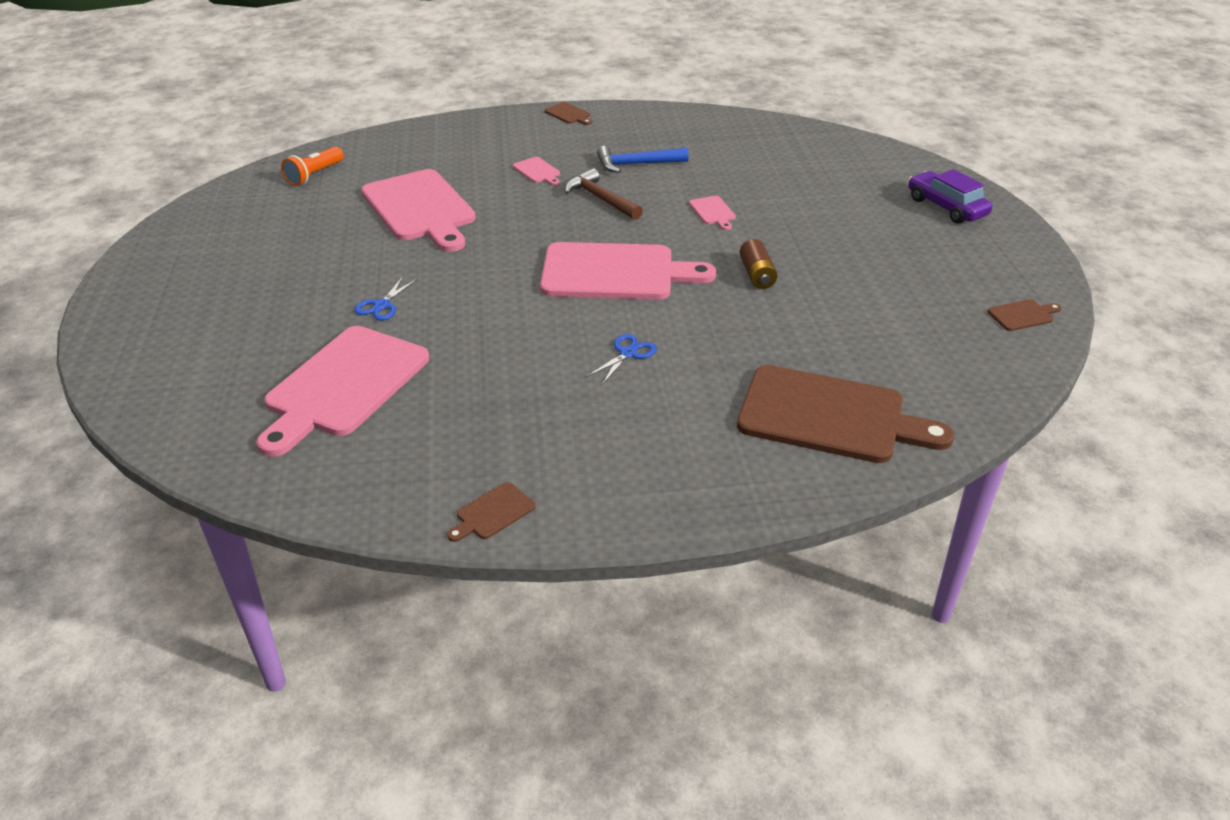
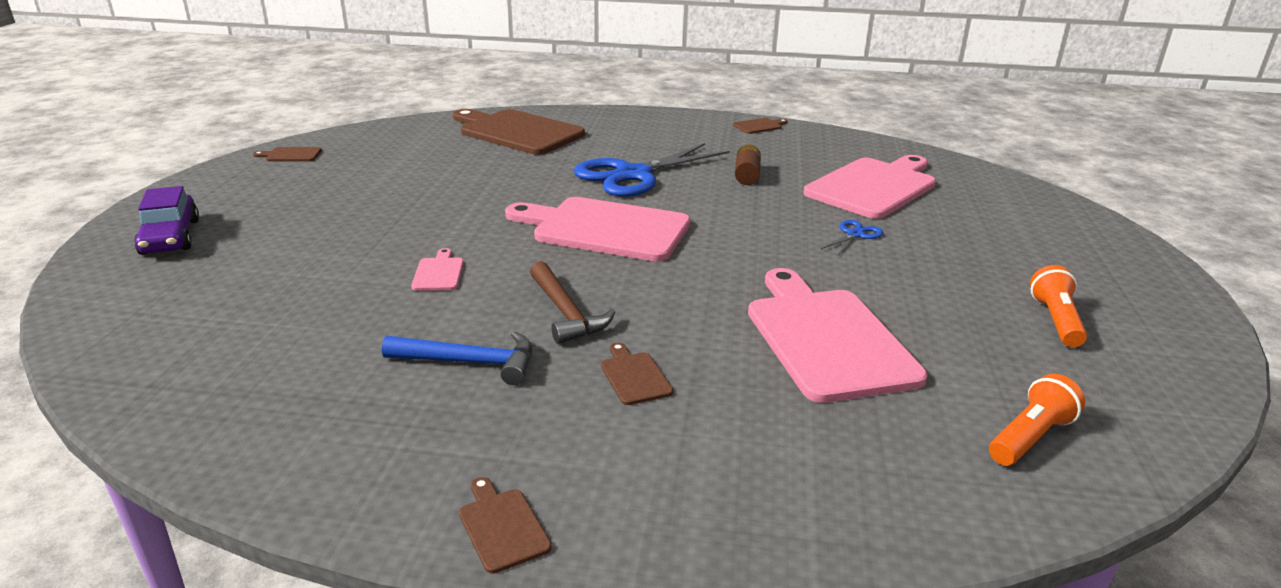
camera: 165 degrees left, 10 degrees down
pink cutting board [513,157,560,186] -> brown cutting board [601,342,673,405]
blue scissors [587,334,657,385] -> blue scissors [573,143,730,197], size x2.38
brown battery [739,239,778,289] -> brown battery moved to [735,145,761,185]
none -> orange flashlight [1030,265,1087,347]

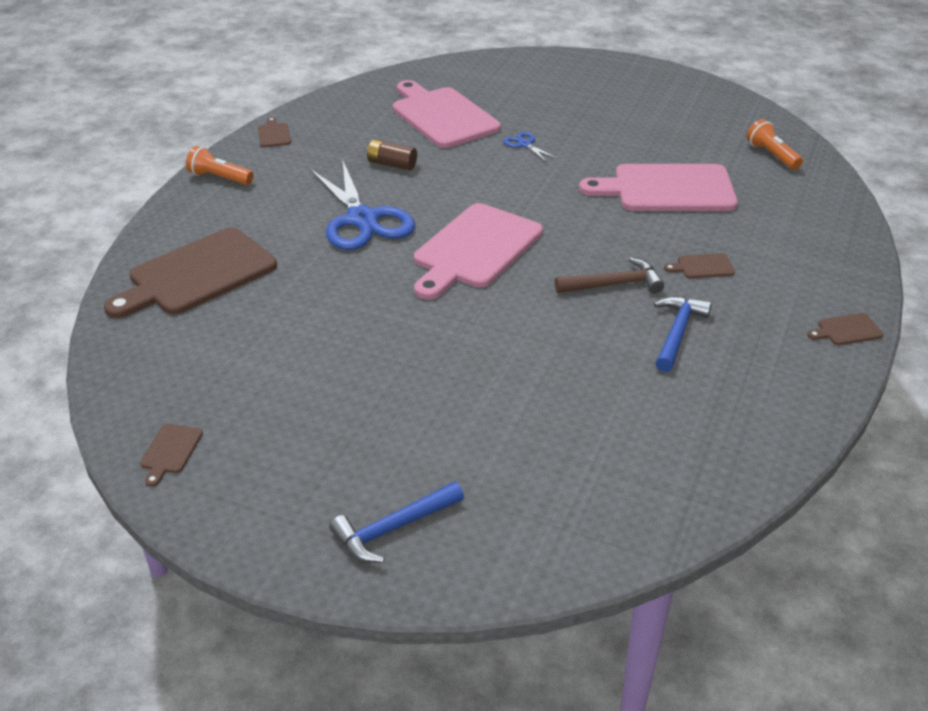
camera: 75 degrees left, 10 degrees up
purple car [134,186,199,255] -> blue hammer [329,482,464,563]
pink cutting board [411,248,464,291] -> none
orange flashlight [1030,265,1087,347] -> orange flashlight moved to [186,146,253,185]

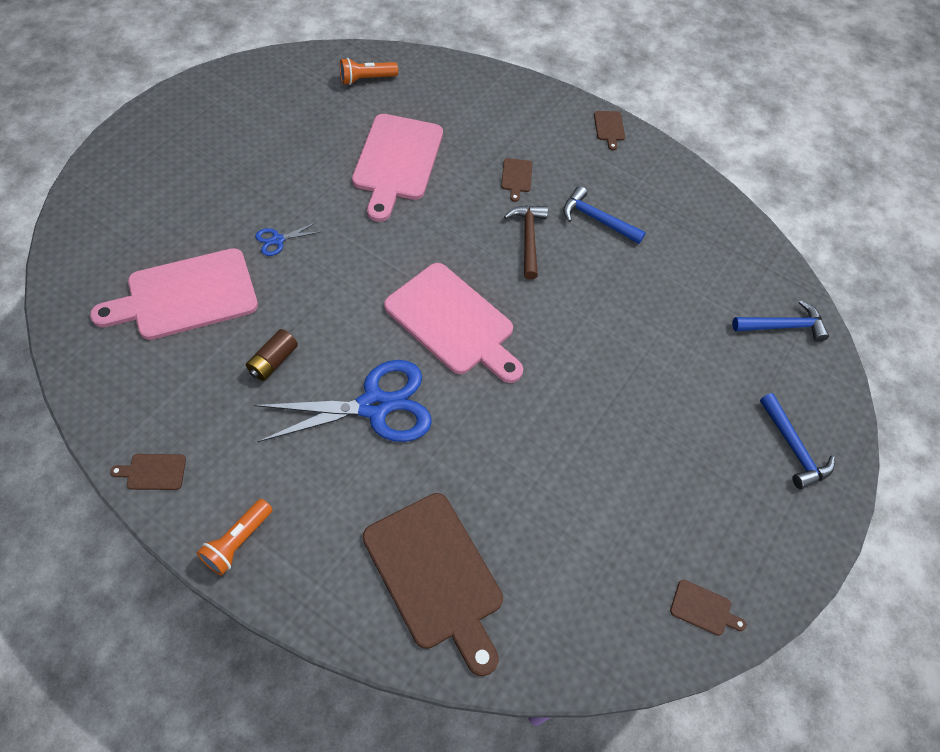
camera: 85 degrees left, 20 degrees up
none -> blue hammer [733,300,829,342]

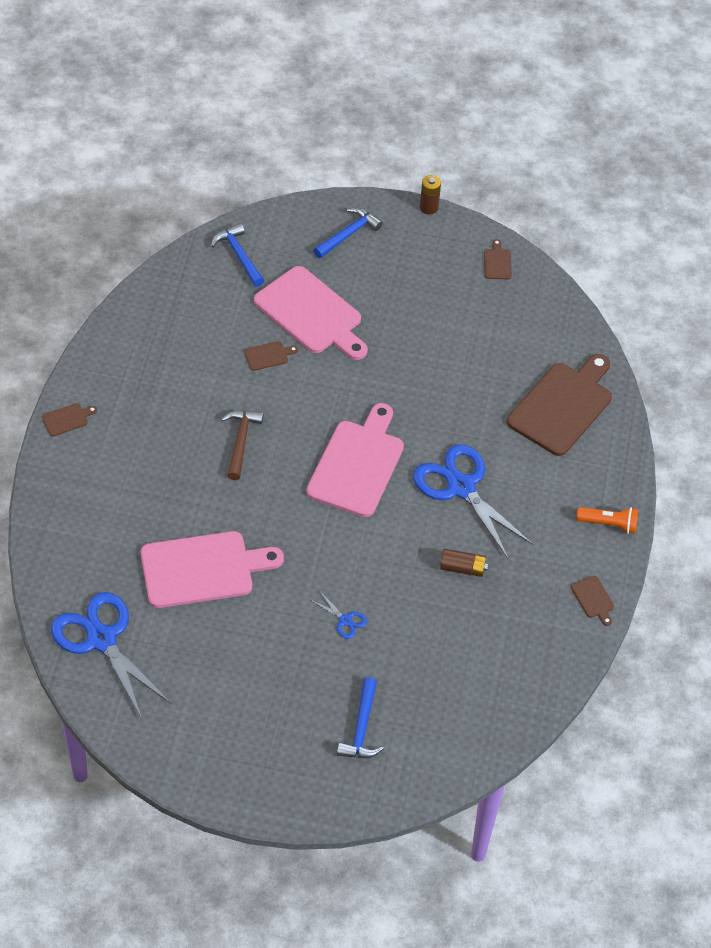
camera: 110 degrees left, 5 degrees down
pink cutting board [90,248,258,340] -> pink cutting board moved to [254,266,368,360]
orange flashlight [340,58,398,85] -> blue scissors [51,592,171,719]
brown cutting board [501,158,532,202] -> brown cutting board moved to [244,341,298,371]
brown hammer [504,206,548,280] -> brown hammer turned 120 degrees clockwise [221,410,264,480]
blue hammer [563,186,646,244] -> blue hammer moved to [337,677,384,758]
none -> brown battery [420,175,441,215]

